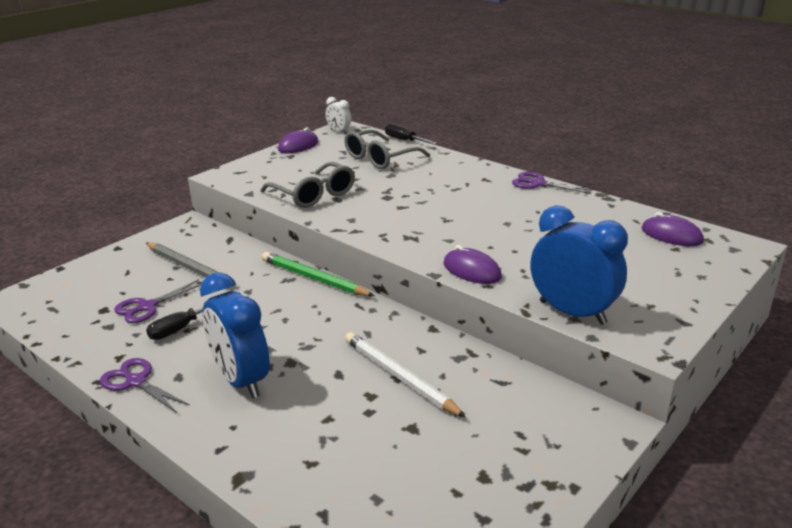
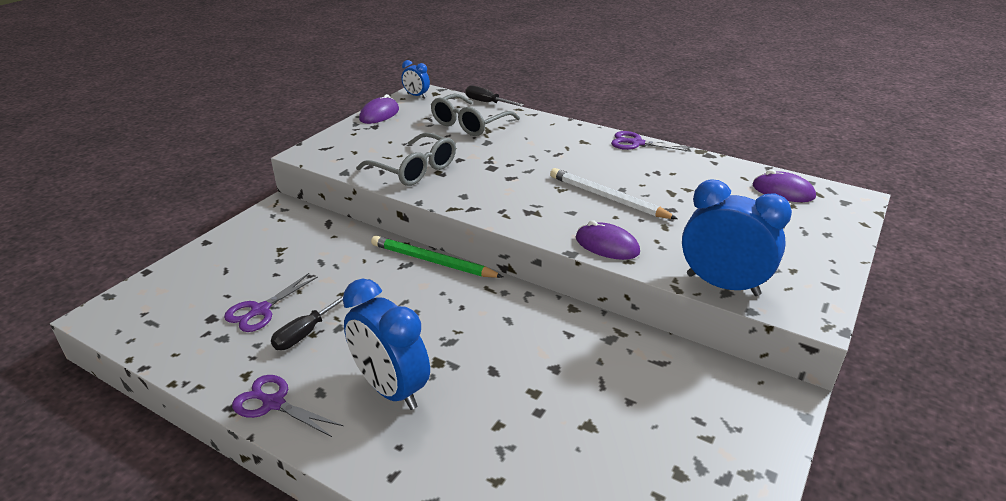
camera: 10 degrees left, 5 degrees up
grey pencil [146,242,236,289] -> none
white clock [326,97,351,134] -> blue clock [401,60,430,98]
white pencil [345,332,466,418] -> white pencil moved to [550,168,678,219]

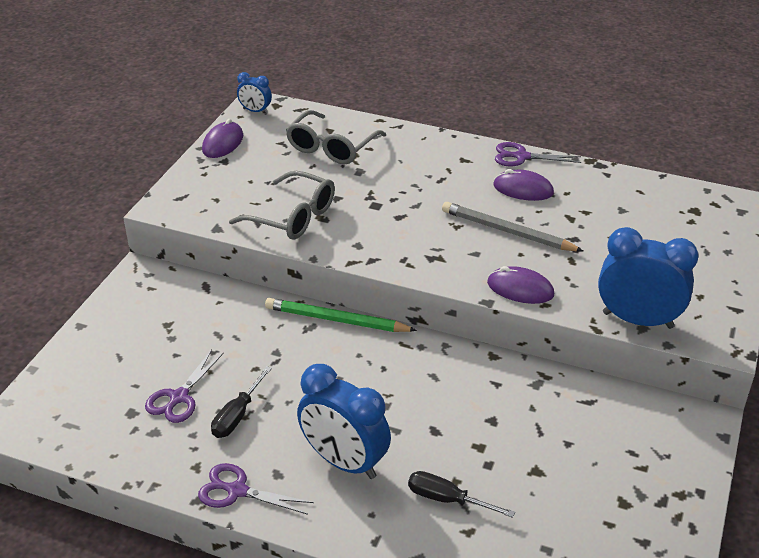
camera: 10 degrees left, 5 degrees up
black screwdriver [465,85,524,106] -> black screwdriver moved to [408,471,515,518]
white pencil [550,168,678,219] -> grey pencil [442,202,583,252]
purple mouse [753,170,816,202] -> purple mouse moved to [494,169,554,201]

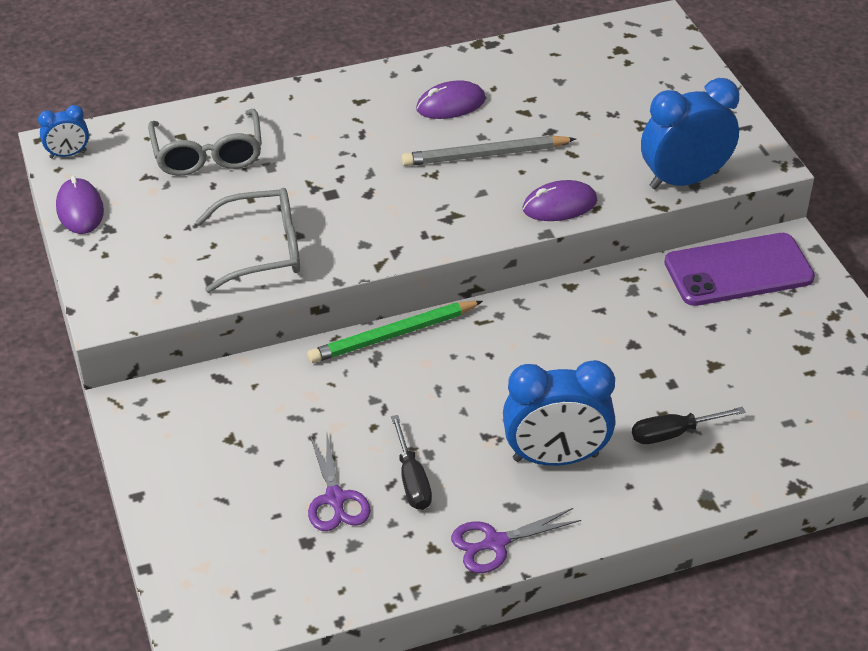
camera: 40 degrees left, 5 degrees up
purple scissors [495,142,581,166] -> none
none -> purple phone [664,233,815,306]

